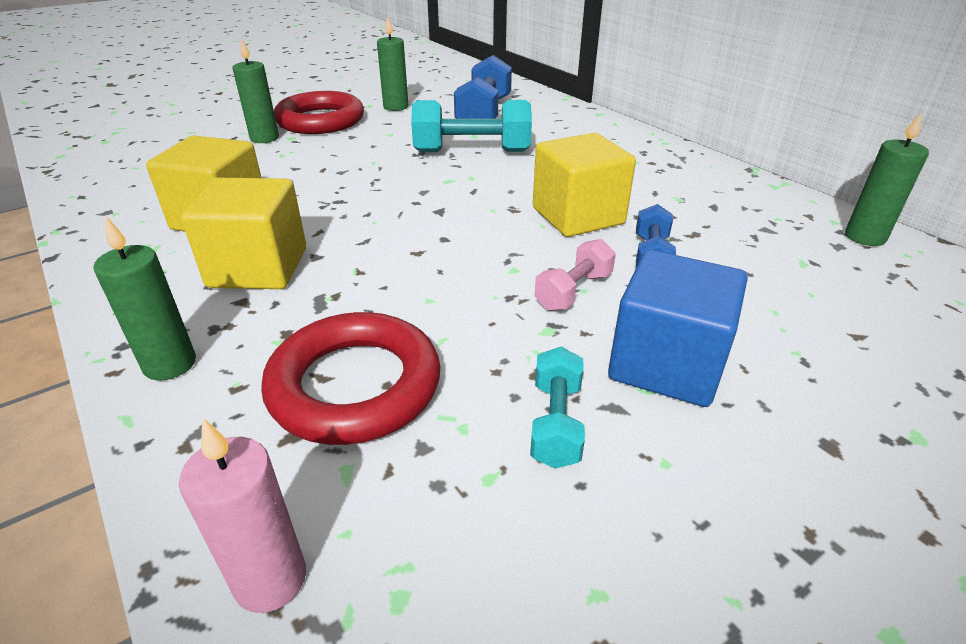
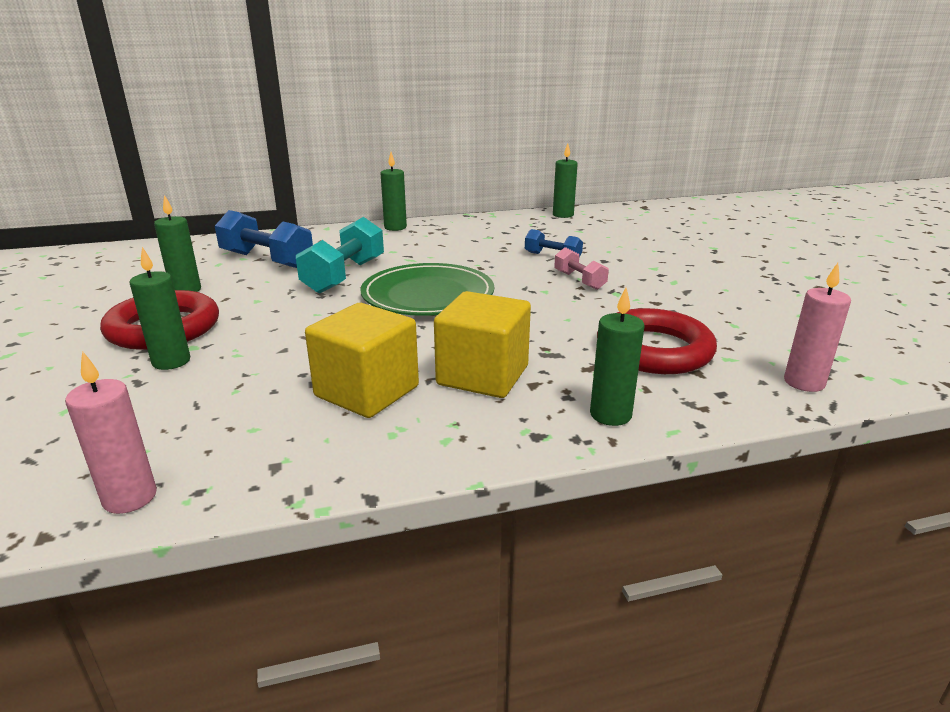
camera: 70 degrees left, 10 degrees down
turquoise dumbbell [530,347,585,469] -> none
yellow cube [533,133,636,237] -> none
blue cube [608,250,748,407] -> none
none -> pink candle [65,351,157,514]
none -> green plate [360,263,494,316]
none -> green candle [380,152,407,231]

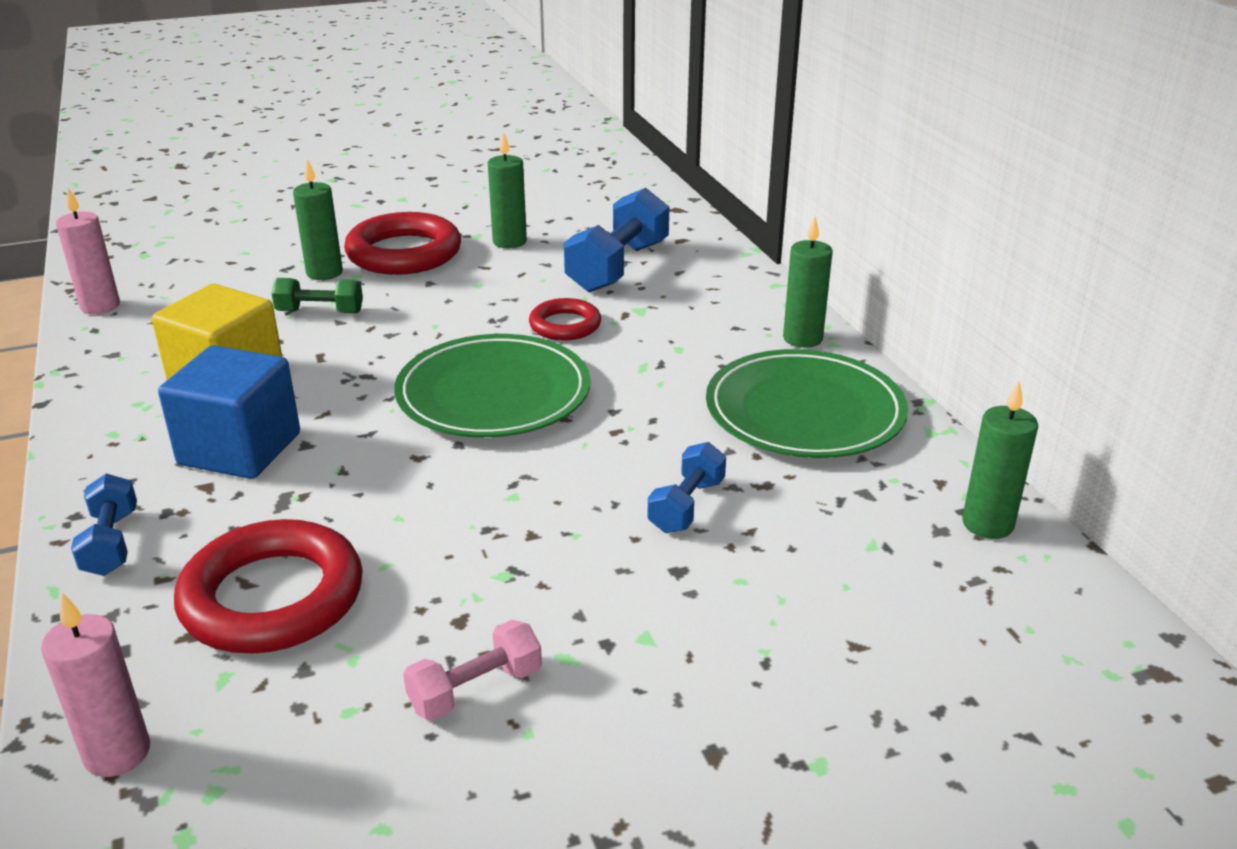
camera: 85 degrees right, 5 degrees up
turquoise dumbbell [296,217,384,294] -> red ring [529,298,601,341]
yellow cube [434,291,531,398] -> blue cube [158,345,300,479]
pink dumbbell [554,247,609,290] -> pink dumbbell moved to [403,620,542,721]
green candle [590,287,645,426] -> blue dumbbell [71,474,137,576]
none -> green dumbbell [271,278,363,313]
none -> green plate [706,349,908,458]

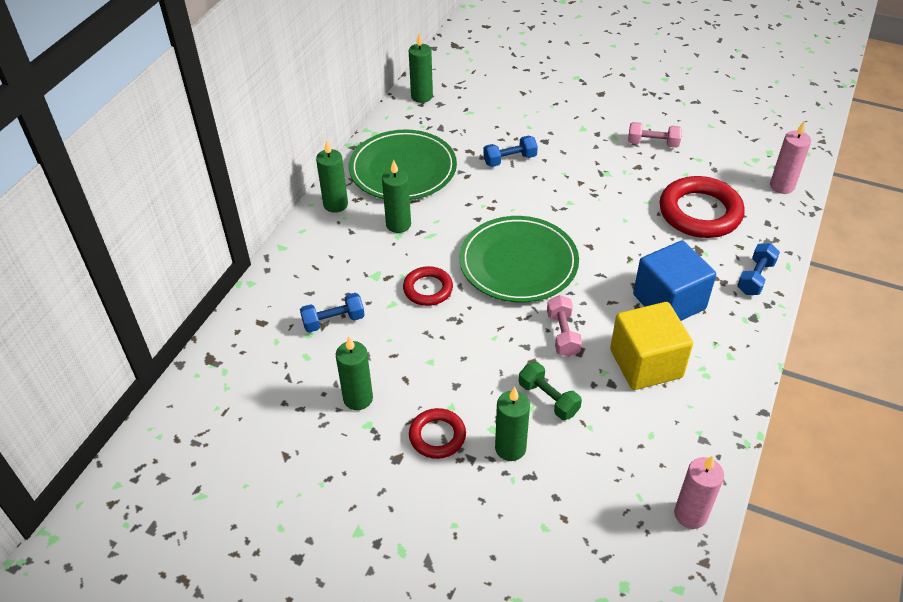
camera: 135 degrees left, 15 degrees up
red ring [344,212,461,275] -> red ring [409,408,466,459], size x0.56
blue dumbbell [564,188,669,292] -> blue dumbbell [300,293,365,333], size x0.56
none -> green candle [382,160,411,233]
none -> pink dumbbell [547,295,582,357]

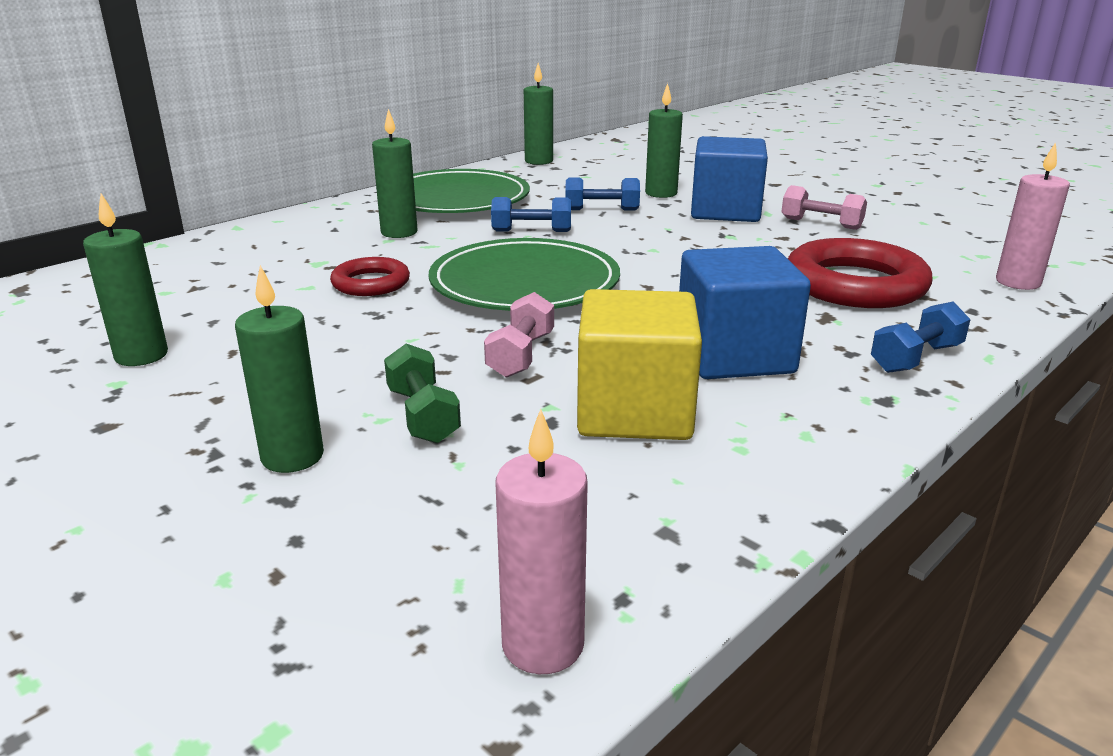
camera: 20 degrees right, 20 degrees down
blue dumbbell [300,293,365,333] -> blue dumbbell moved to [491,197,571,232]
green candle [316,139,348,213] -> green candle moved to [645,83,683,198]
red ring [409,408,466,459] -> none
none -> blue cube [691,136,768,222]

